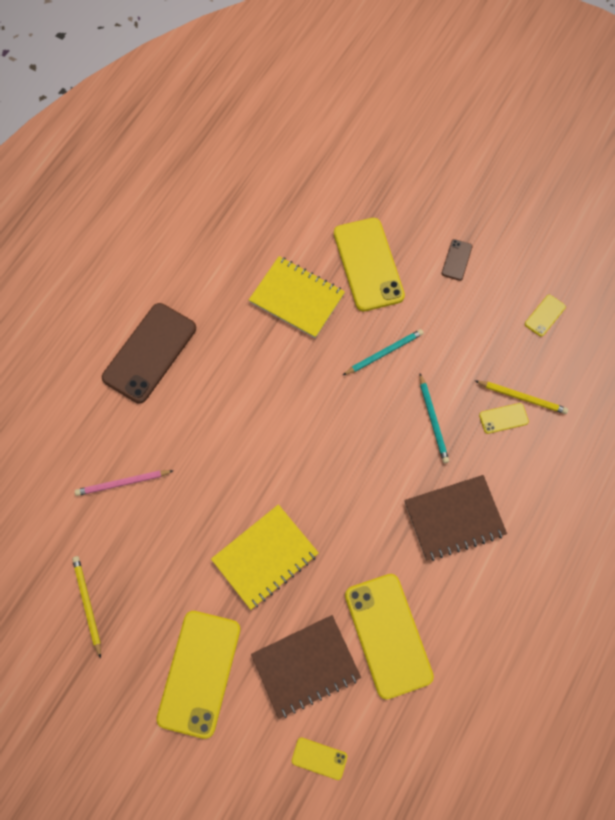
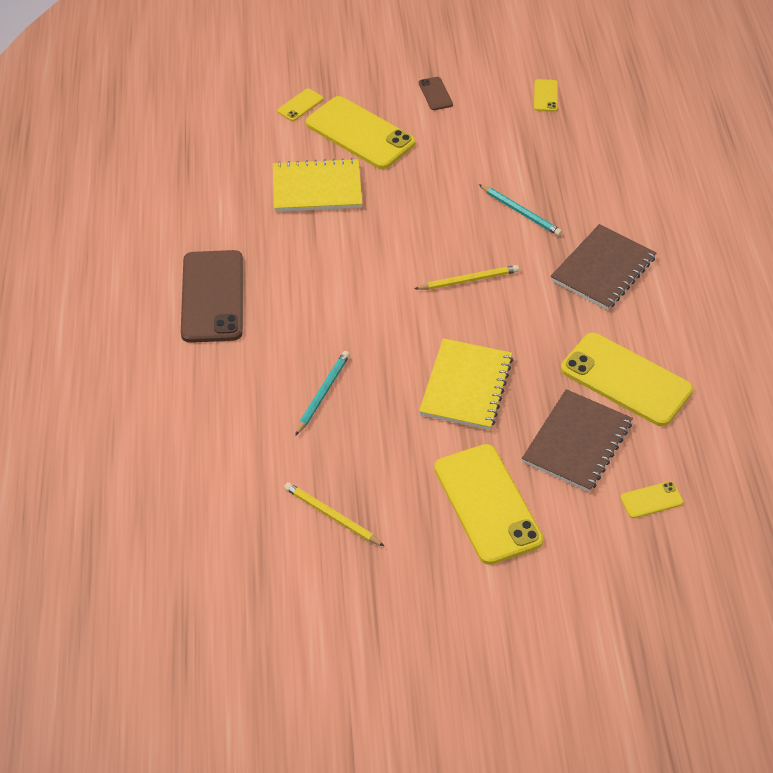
camera: 35 degrees left, 20 degrees down
pink pencil [75,470,173,496] -> none
turquoise pencil [343,329,424,375] -> turquoise pencil moved to [295,351,350,436]
yellow pencil [475,381,568,414] -> yellow pencil moved to [415,265,519,290]
yellow phone [479,403,529,434] -> yellow phone moved to [277,89,323,121]

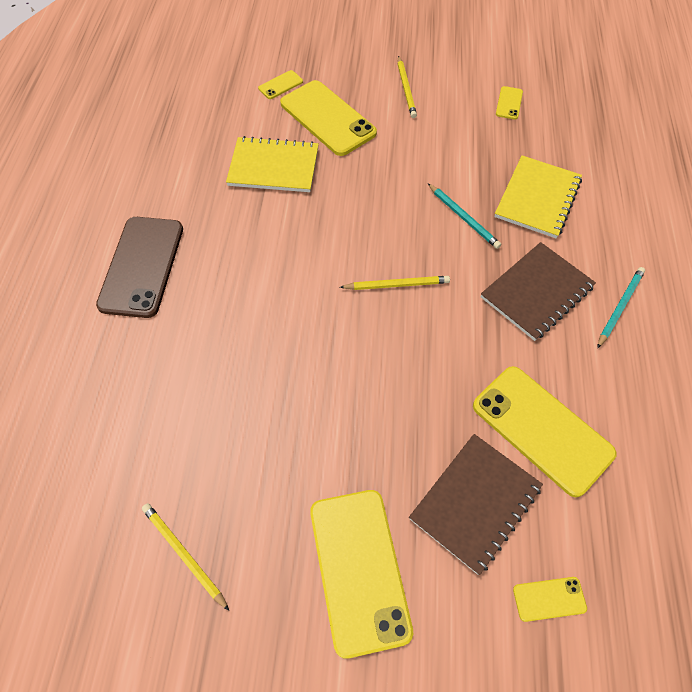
camera: 10 degrees right, 10 degrees up
turquoise pencil [295,351,350,436] -> turquoise pencil moved to [597,267,645,349]
brown phone [419,77,453,110] -> yellow pencil [397,56,417,118]
yellow notebook [419,338,513,430] -> yellow notebook moved to [494,155,582,238]

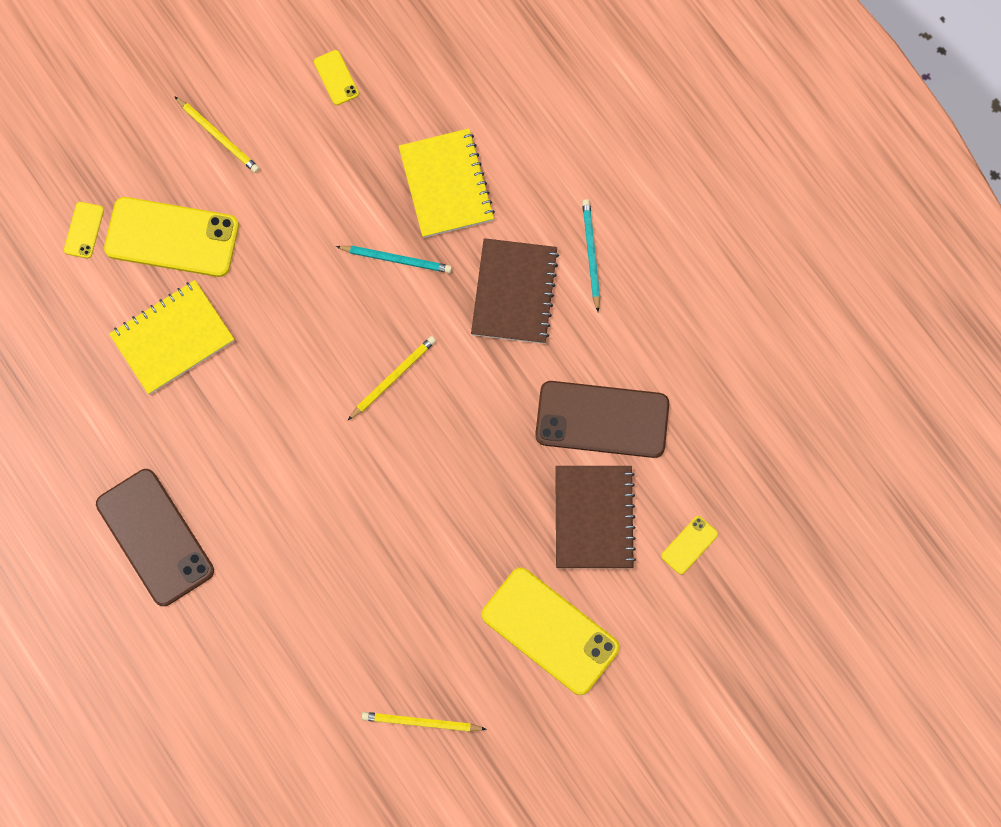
camera: 40 degrees left, 15 degrees up
yellow phone [473,366,616,497] -> brown phone [535,381,669,458]

